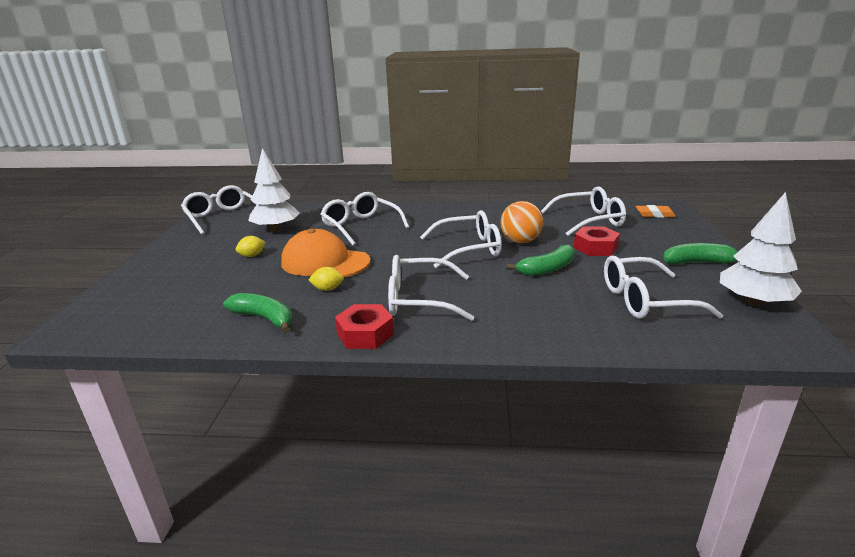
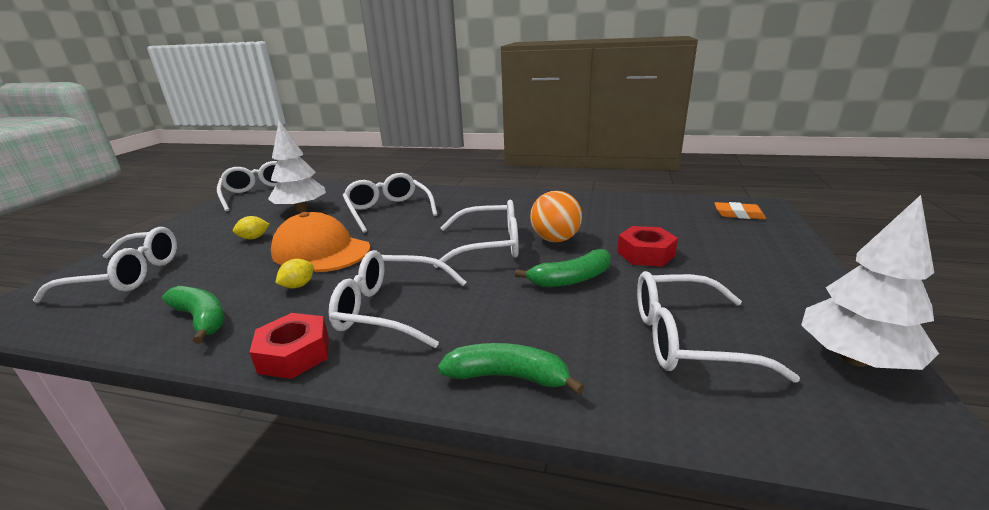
camera: 10 degrees right, 0 degrees up
yellow lemon [308,267,344,291] -> yellow lemon turned 60 degrees counterclockwise [275,259,314,288]
white glasses [541,186,626,236] -> white glasses moved to [33,227,177,303]
green banana [663,243,737,265] -> green banana moved to [438,343,584,394]

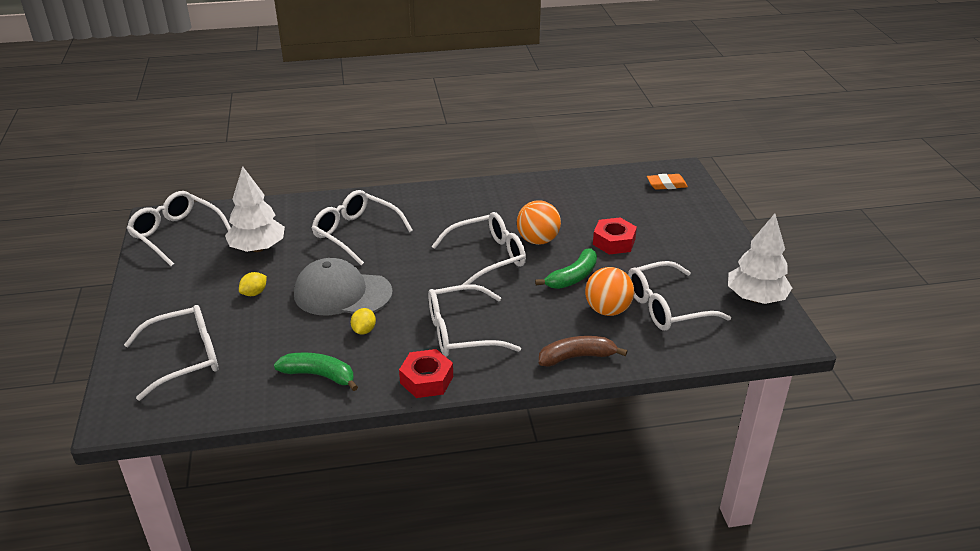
camera: 25 degrees left, 10 degrees up
orange cap [271,212,371,272] -> grey cap [294,258,393,315]
green banana [438,343,584,394] -> brown banana [539,336,627,367]
none -> orange ball [585,267,634,316]

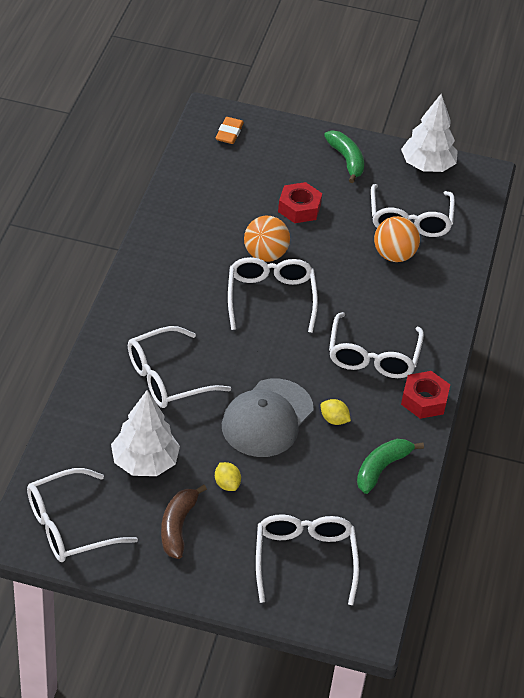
camera: 70 degrees left, 10 degrees up
green banana [535,248,597,289] -> green banana moved to [324,130,364,183]
brown banana [539,336,627,367] -> brown banana moved to [161,484,207,559]

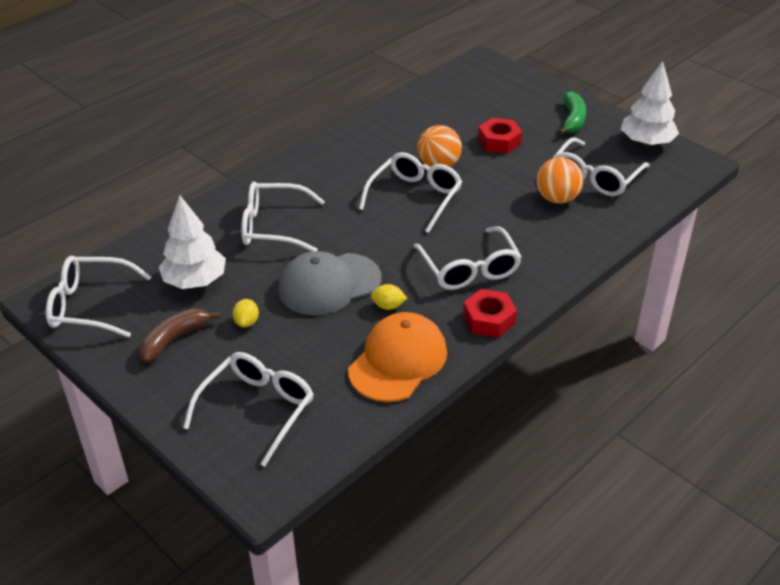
camera: 35 degrees right, 5 degrees down
orange eraser [215,117,244,144] -> none
yellow lemon [321,399,351,425] -> yellow lemon turned 60 degrees counterclockwise [371,284,407,310]
white glasses [329,312,424,378] -> white glasses turned 60 degrees counterclockwise [413,226,522,290]
green banana [357,439,424,494] -> orange cap [348,312,447,402]

